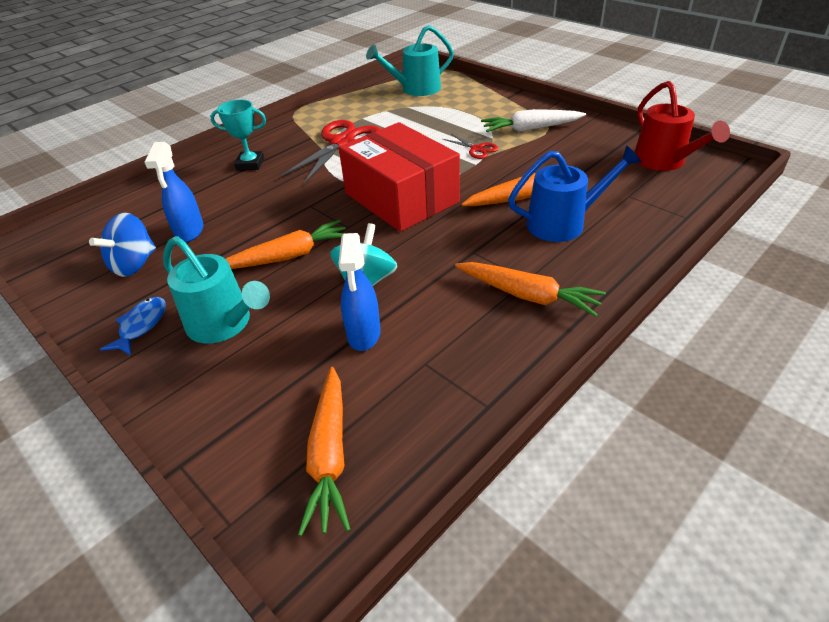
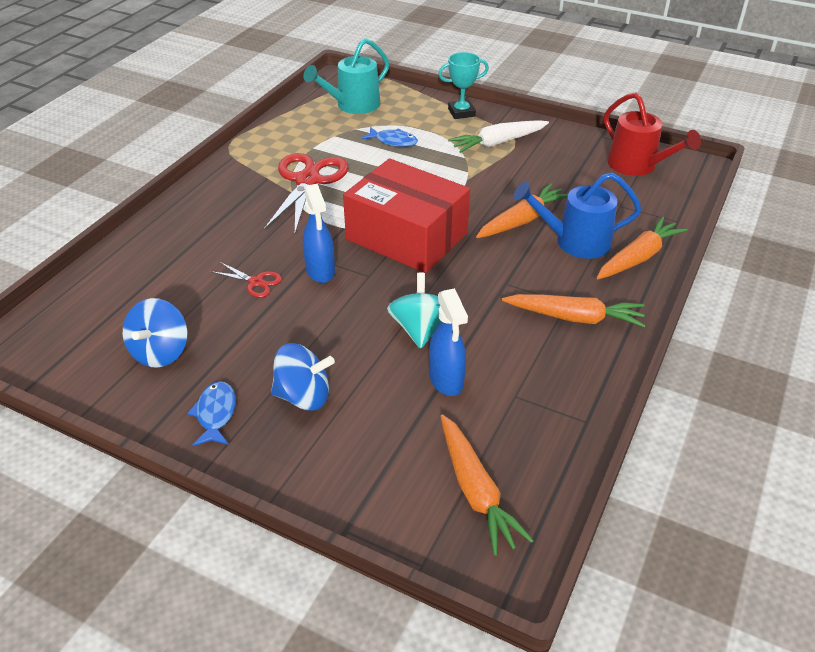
camera: 20 degrees left, 0 degrees up
blue spray bottle [144,142,204,243] -> blue spray bottle moved to [303,184,335,283]
turquoise watering can [163,236,270,344] -> blue spinning top [271,343,335,411]
turquoise trophy [210,99,266,170] -> turquoise trophy moved to [439,52,489,119]
orange carrot [226,219,346,269] -> orange carrot moved to [597,217,688,279]
red scissors [443,134,498,159] -> red scissors moved to [210,262,282,298]
blue watering can [508,145,641,242] -> blue watering can turned 150 degrees counterclockwise [513,172,641,259]
none -> blue fish [361,127,418,147]

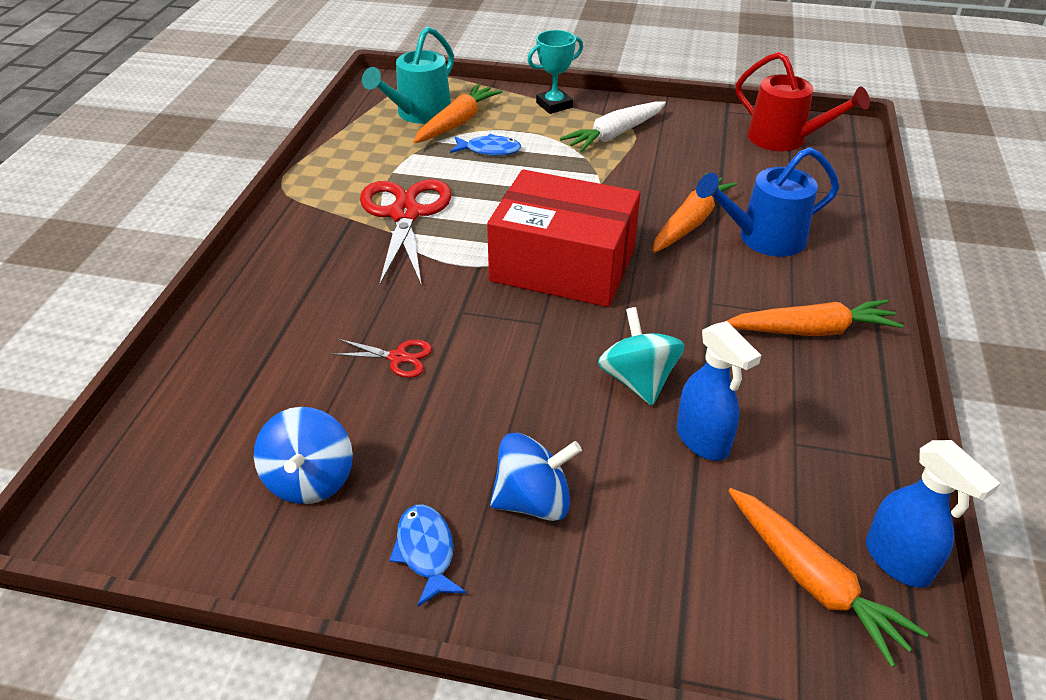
camera: 15 degrees left, 0 degrees up
blue spray bottle [303,184,335,283] -> blue spray bottle moved to [866,440,1000,588]
orange carrot [597,217,688,279] -> orange carrot moved to [413,84,503,143]

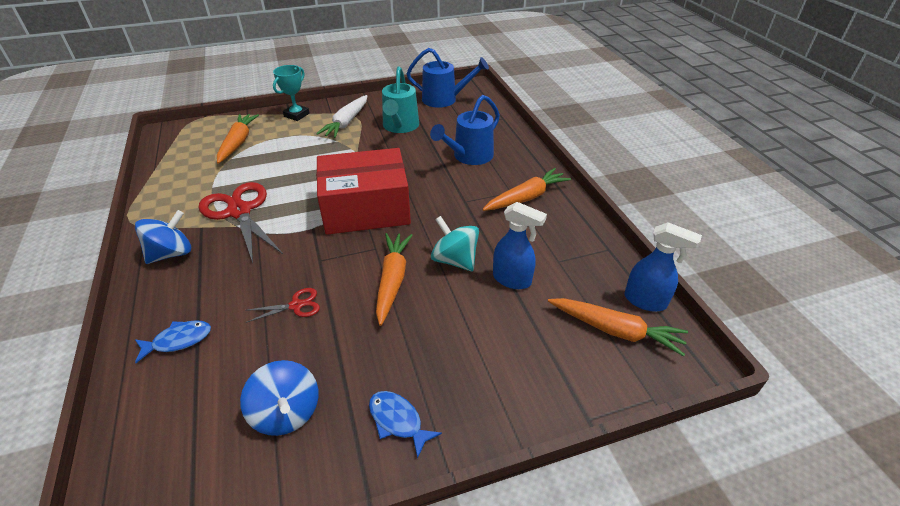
camera: 30 degrees left, 0 degrees up
turquoise watering can [362,26,454,124] -> turquoise watering can moved to [382,66,419,133]
blue fish [450,134,521,156] -> blue fish moved to [135,320,211,363]
blue spinning top [490,433,582,521] -> blue spinning top moved to [135,210,191,264]
orange carrot [653,173,737,253] -> orange carrot moved to [376,233,413,326]
red watering can [736,52,870,151] -> blue watering can [406,48,489,108]

